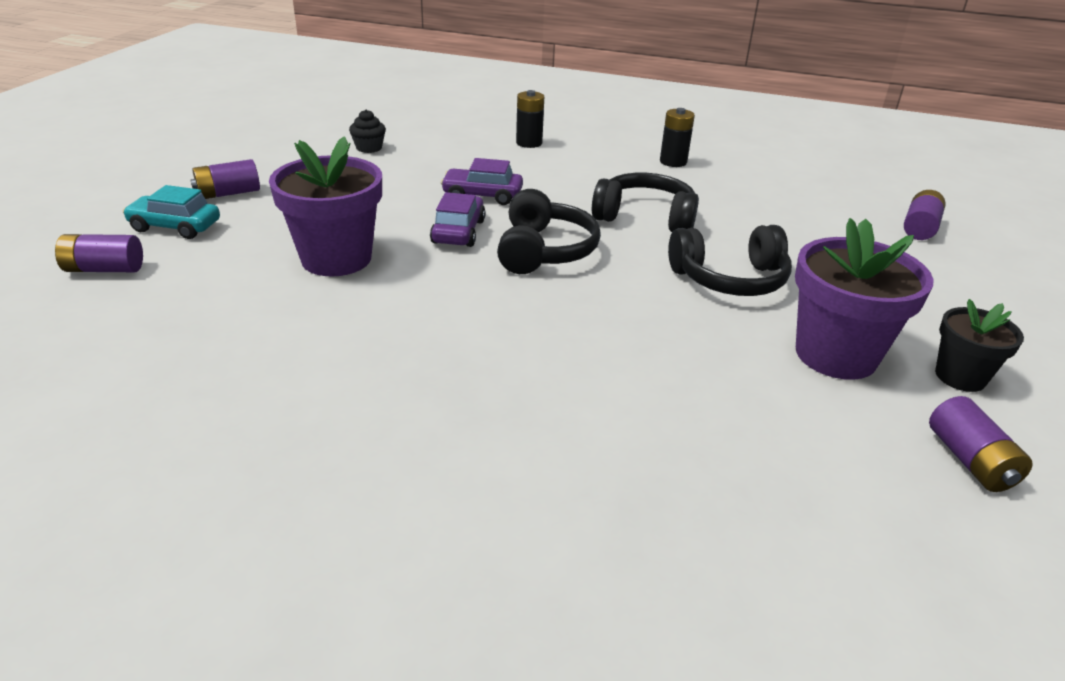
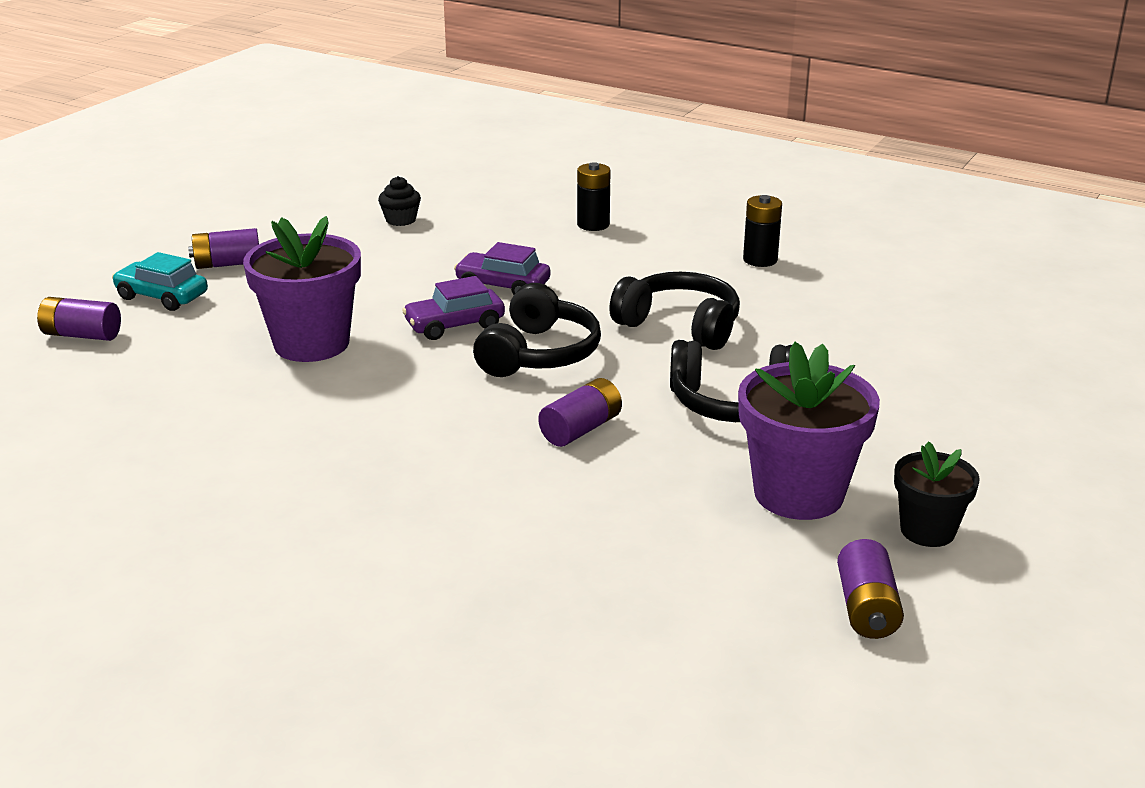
camera: 15 degrees right, 5 degrees down
purple car [430,192,486,247] -> purple car turned 135 degrees counterclockwise [402,276,505,340]
purple battery [904,190,946,240] -> purple battery moved to [538,378,622,447]

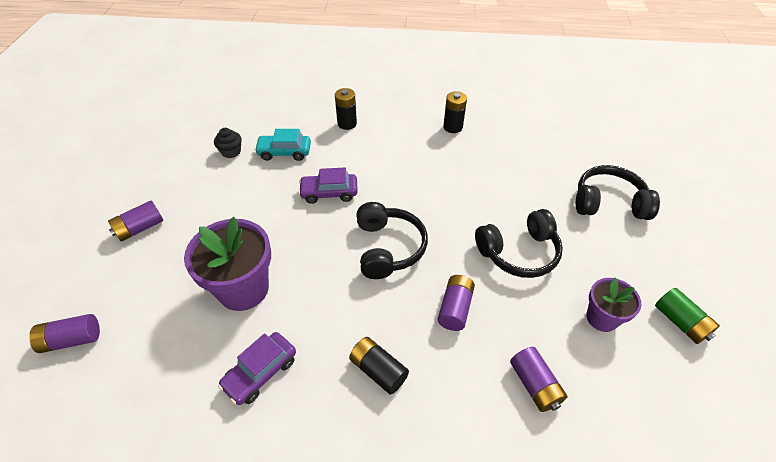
camera: 25 degrees left, 20 degrees up
turquoise car [112,252,208,311] -> turquoise car moved to [254,129,311,161]
purple car [402,276,505,340] -> purple car moved to [218,332,296,405]
black headphones [609,272,740,350] -> black headphones moved to [576,165,660,220]
purple flower pot [738,342,880,520] -> purple flower pot [586,277,641,332], size x0.58
purple battery [837,539,904,639] -> purple battery moved to [510,347,568,412]
black flower pot [894,441,980,547] -> green battery [655,288,720,344]
none -> black battery [349,337,409,395]

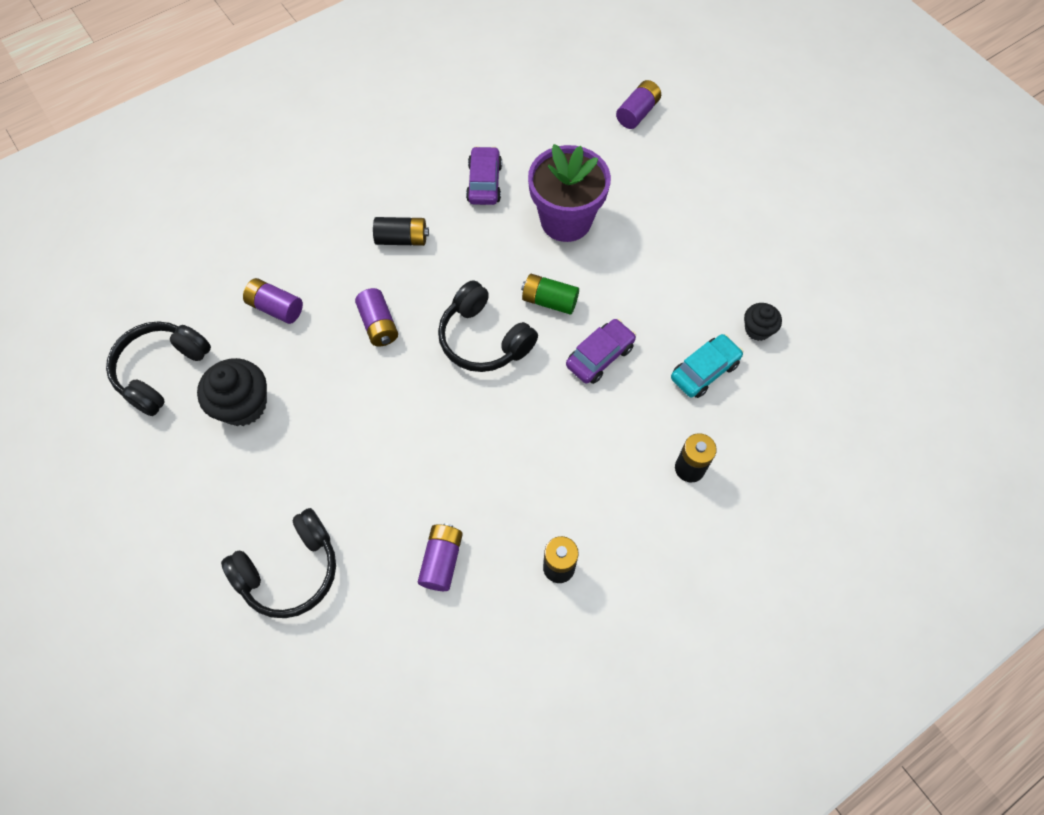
camera: 140 degrees right, 15 degrees up
purple battery [108,201,163,241] -> purple battery moved to [418,524,463,591]
black headphones [475,209,563,278] -> black headphones moved to [106,322,211,416]
purple flower pot [586,277,641,332] -> black cupcake [197,358,267,426]
green battery [655,288,720,344] -> green battery moved to [521,274,579,315]

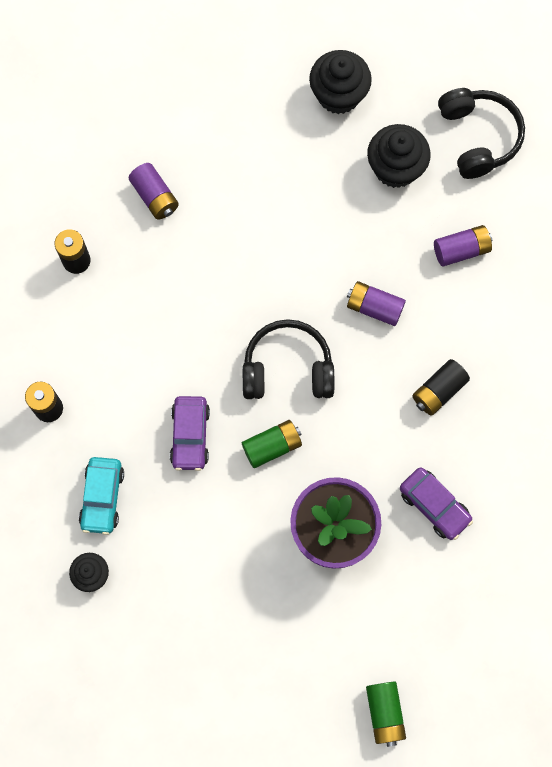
camera: 135 degrees right, 10 degrees up
black headphones [221,508,336,618] -> none
purple battery [616,80,661,129] -> green battery [366,681,406,747]
none -> black cupcake [309,50,372,114]

